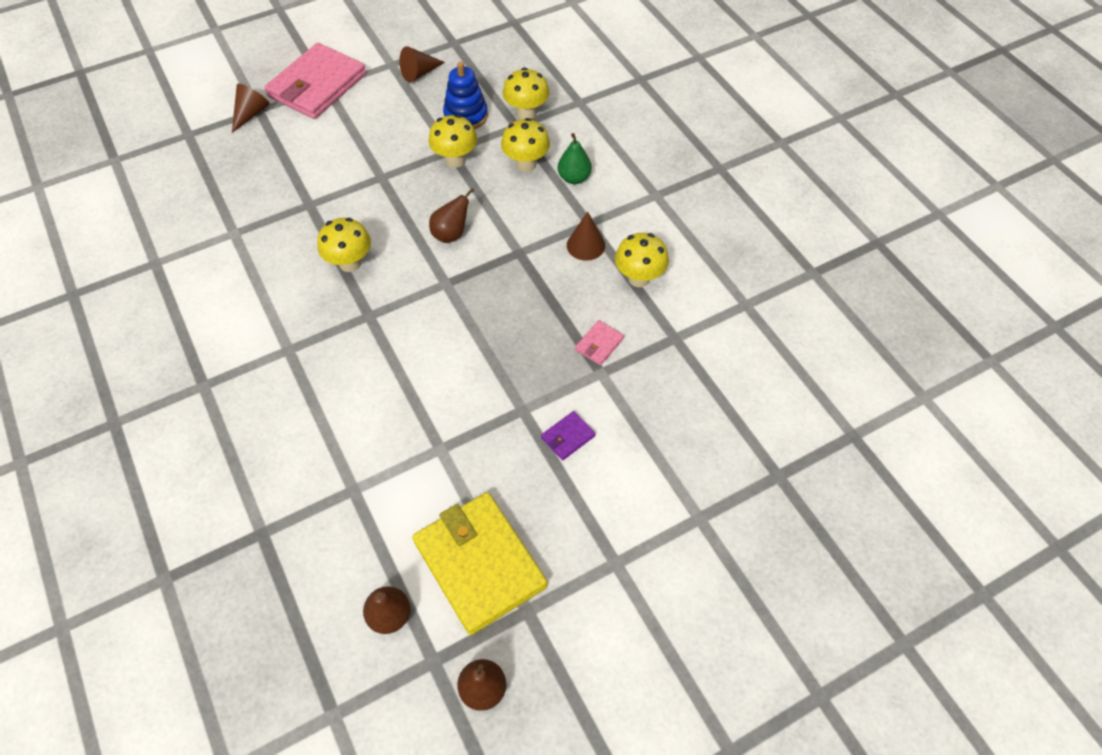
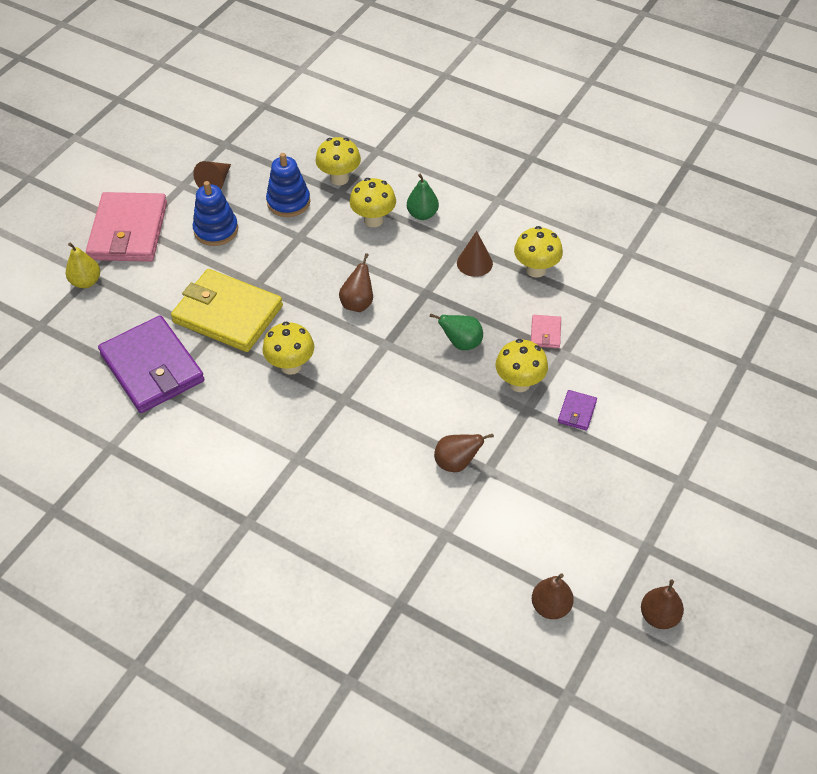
camera: 30 degrees left, 5 degrees down
brown cone [232,84,270,133] -> yellow pear [66,243,100,288]
yellow wallet [412,492,548,635] -> yellow wallet moved to [171,269,283,352]
yellow mushroom [428,115,477,168] -> yellow mushroom moved to [495,339,548,392]
none -> purple wallet [98,315,204,413]
none -> blue stacking toy [193,181,238,246]
none -> green pear [430,313,483,350]
none -> brown pear [434,434,494,472]

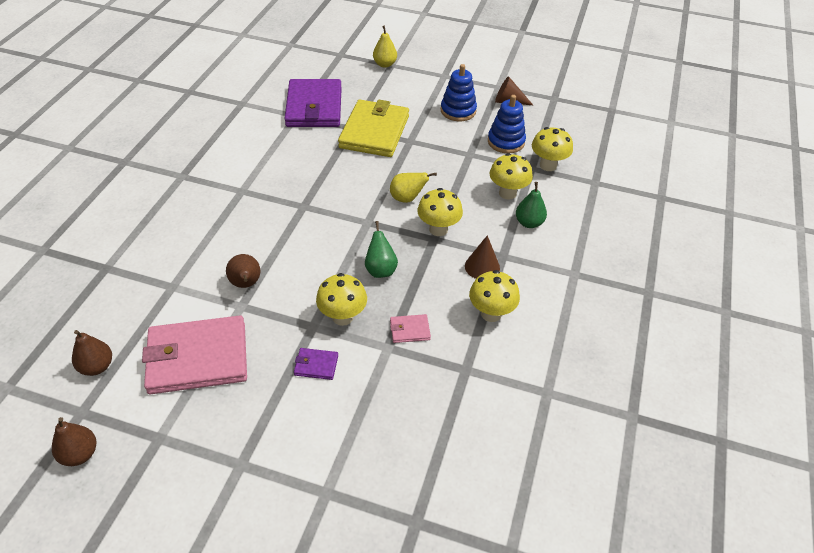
camera: 75 degrees right, 5 degrees down
pink wallet [86,192,167,262] -> pink wallet moved to [142,316,247,394]
purple wallet [98,315,204,413] -> purple wallet turned 45 degrees counterclockwise [284,79,342,127]
yellow mushroom [262,321,314,375] -> yellow mushroom moved to [417,188,463,236]
brown pear [339,253,373,312] -> yellow pear [390,172,437,203]

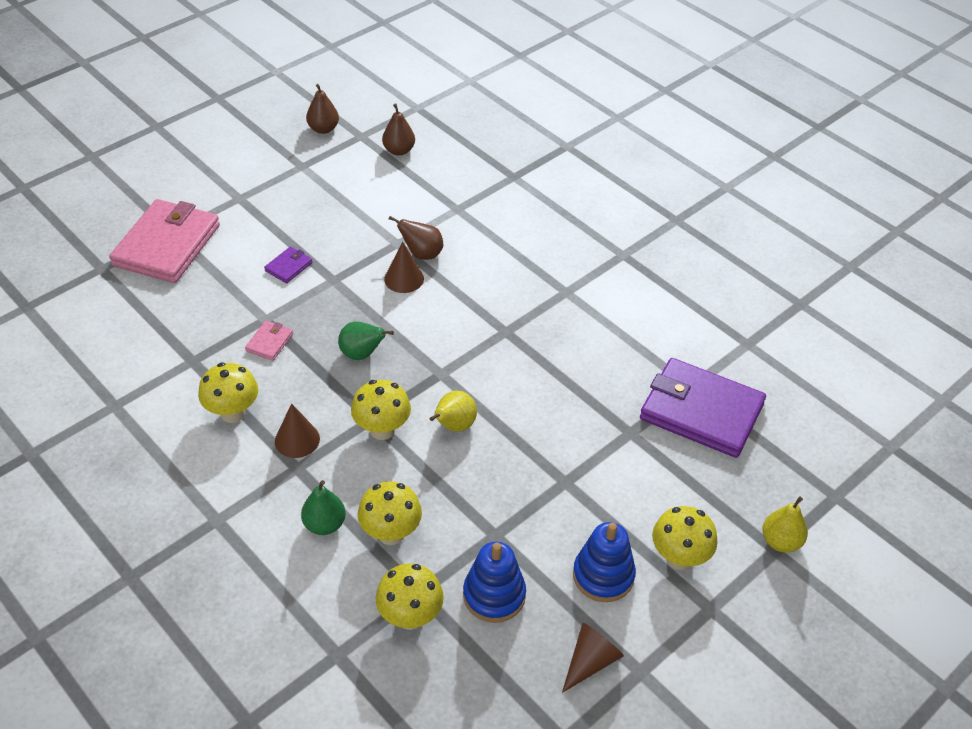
camera: 120 degrees right, 0 degrees up
pink wallet [142,316,247,394] -> pink wallet moved to [109,199,220,283]
yellow mushroom [316,273,367,326] -> yellow mushroom moved to [652,506,718,570]
yellow wallet [338,100,409,157] -> none
none -> brown cone [384,242,424,293]

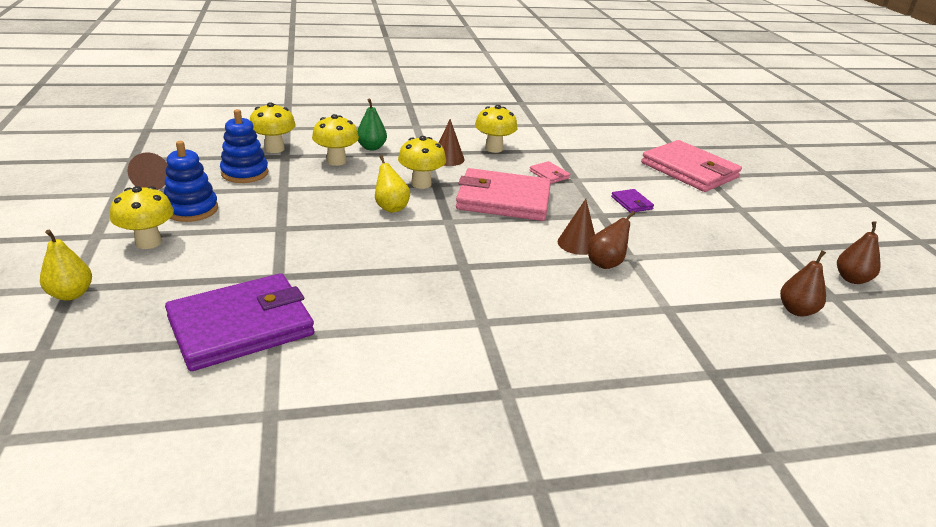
camera: 120 degrees right, 15 degrees down
green pear [338,321,394,360] -> pink wallet [456,168,551,221]

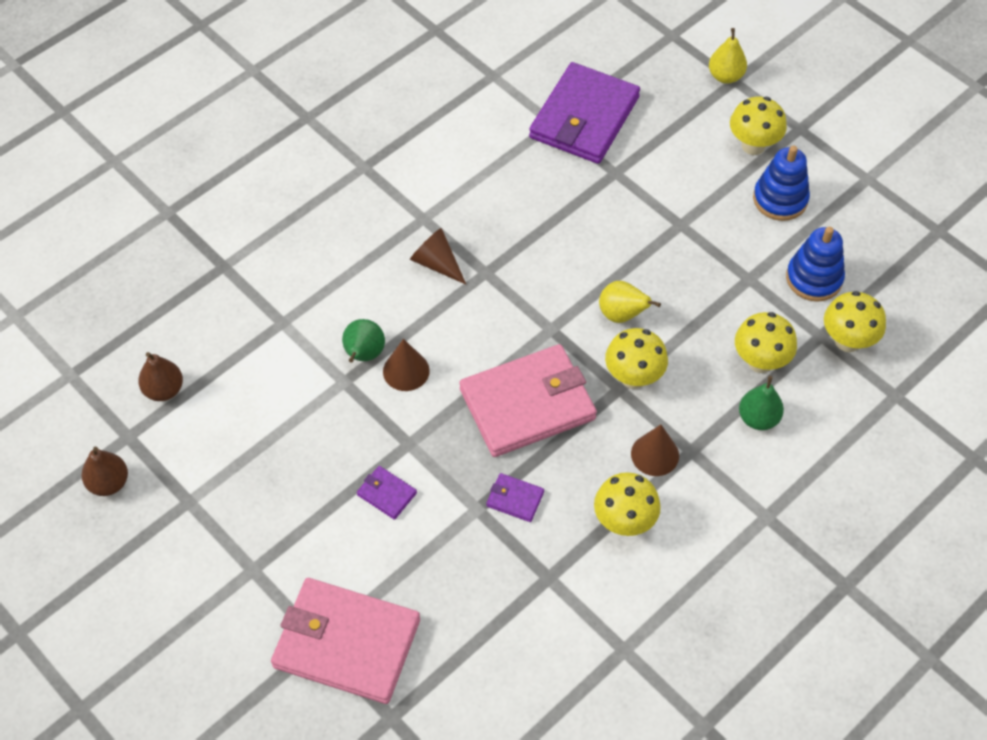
camera: 150 degrees right, 25 degrees up
brown cone [127,152,168,190] -> brown cone moved to [410,228,466,284]
pink wallet [529,161,571,184] -> purple wallet [486,473,544,522]
brown pear [588,211,635,269] -> green pear [342,319,385,363]

